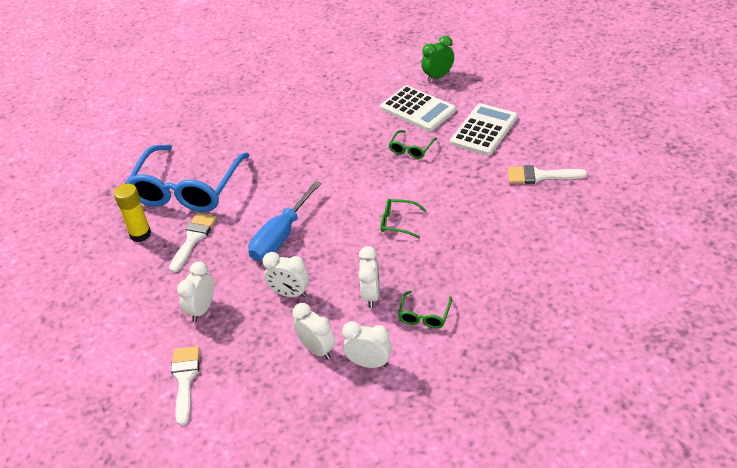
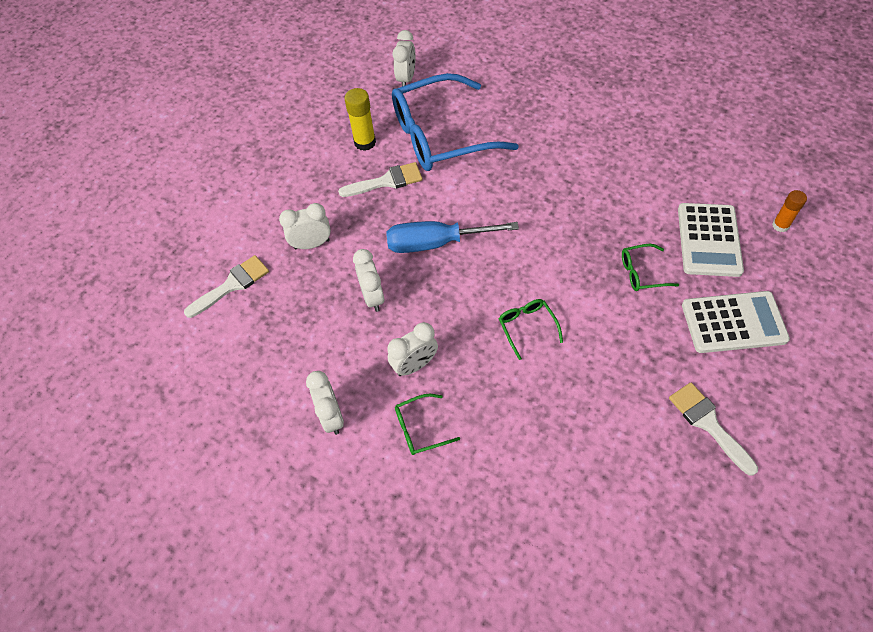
camera: 55 degrees right, 15 degrees up
white clock [293,303,335,360] -> white clock moved to [393,30,415,86]
green clock [421,36,454,82] -> orange glue stick [772,190,807,232]

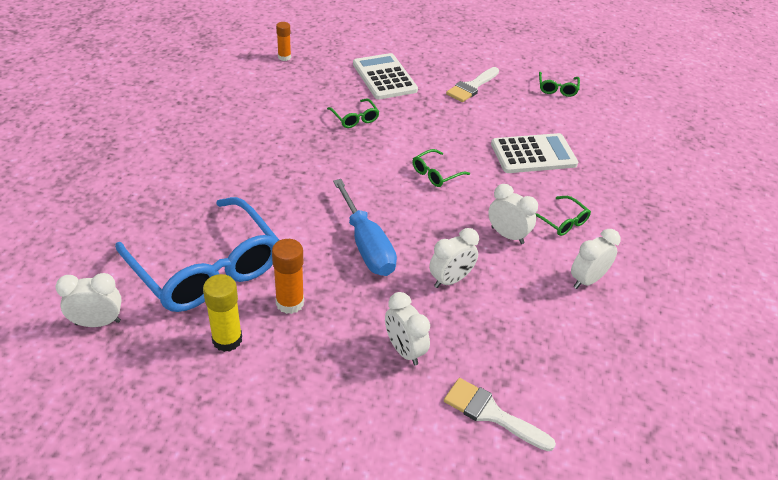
camera: 115 degrees left, 15 degrees down
white brush [338,162,423,197] -> orange glue stick [272,239,304,314]
white calculator [678,203,744,277] -> white calculator moved to [491,133,578,173]
none -> green glasses [539,72,580,97]

